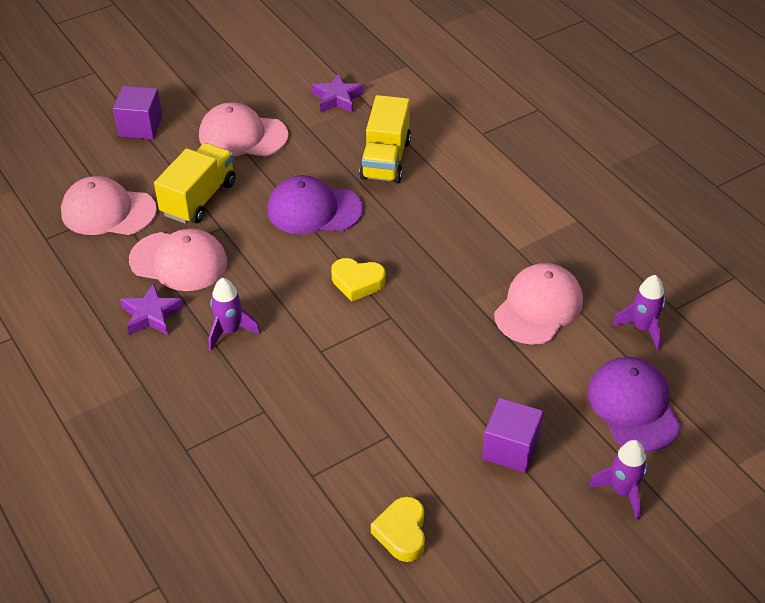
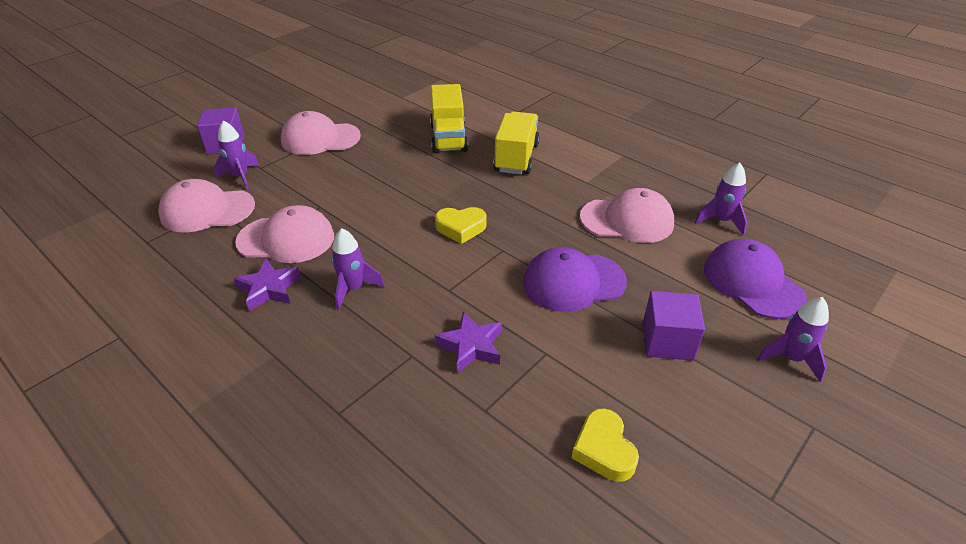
camera: 15 degrees left, 5 degrees down
yellow truck [154,143,236,224] -> yellow truck moved to [493,111,540,175]
purple cap [267,175,363,234] -> purple cap moved to [523,247,627,312]
purple star [311,74,364,113] -> purple star moved to [435,312,502,373]
pink cap [494,263,583,345] -> pink cap turned 75 degrees clockwise [580,188,674,243]
none -> purple rocket [214,120,260,190]

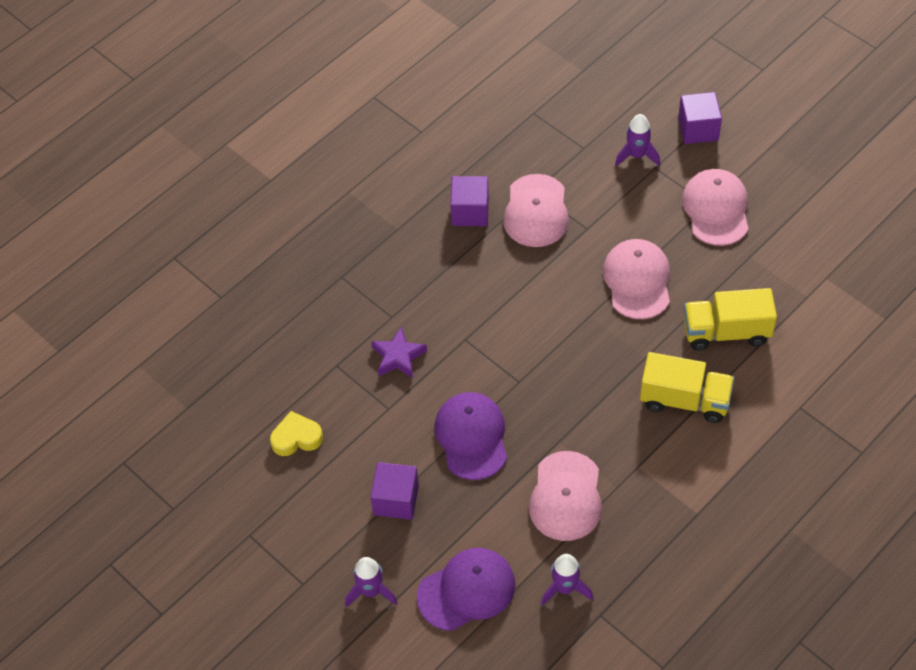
camera: 95 degrees right, 15 degrees up
pink cap [158,179,255,232] -> pink cap moved to [603,239,670,319]
purple star [233,259,301,311] -> purple cube [450,176,489,226]
purple rocket [331,228,384,310] -> none
yellow heart [435,207,487,244] -> none

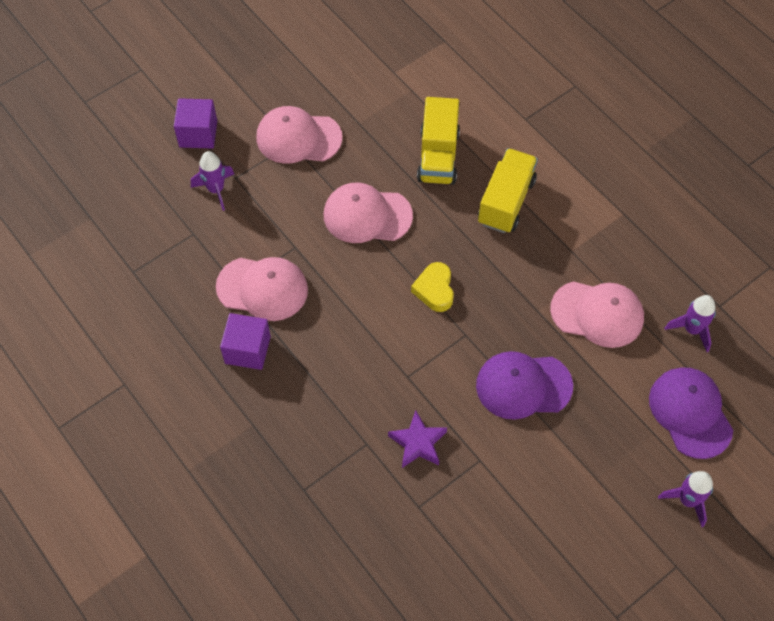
camera: 85 degrees left, 5 degrees up
yellow heart [270,411,323,456] -> yellow heart moved to [411,262,454,312]
purple cube [370,462,419,520] -> none

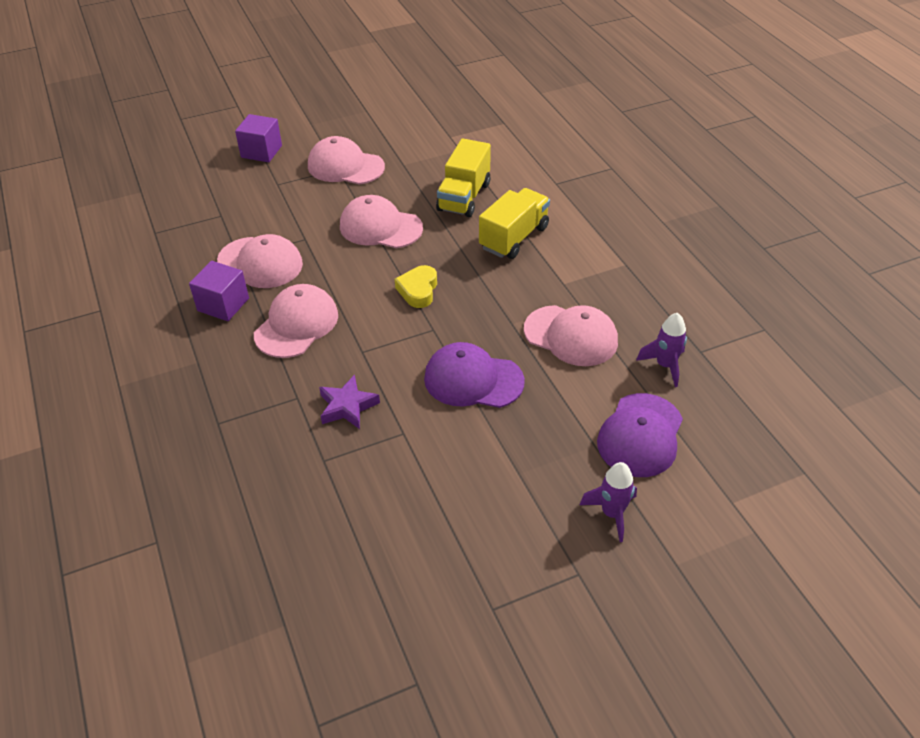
camera: 15 degrees right, 15 degrees down
purple rocket [191,151,234,211] -> none
purple cap [649,367,733,459] -> purple cap turned 150 degrees counterclockwise [597,393,683,477]
none -> pink cap [254,284,338,358]

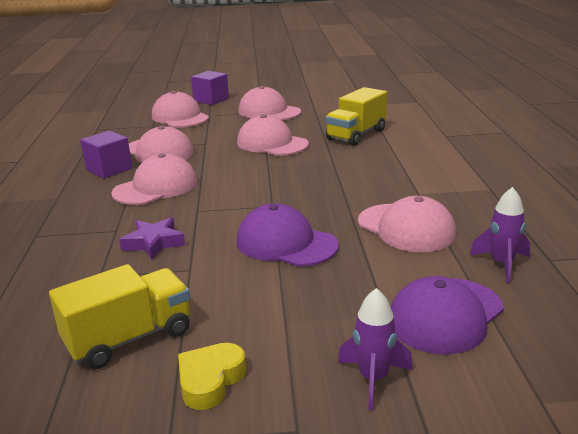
camera: 20 degrees right, 20 degrees down
yellow heart [395,265,437,308] -> yellow heart moved to [178,343,246,410]
yellow truck [479,188,550,259] -> yellow truck moved to [49,264,190,369]
none -> pink cap [152,91,209,128]

